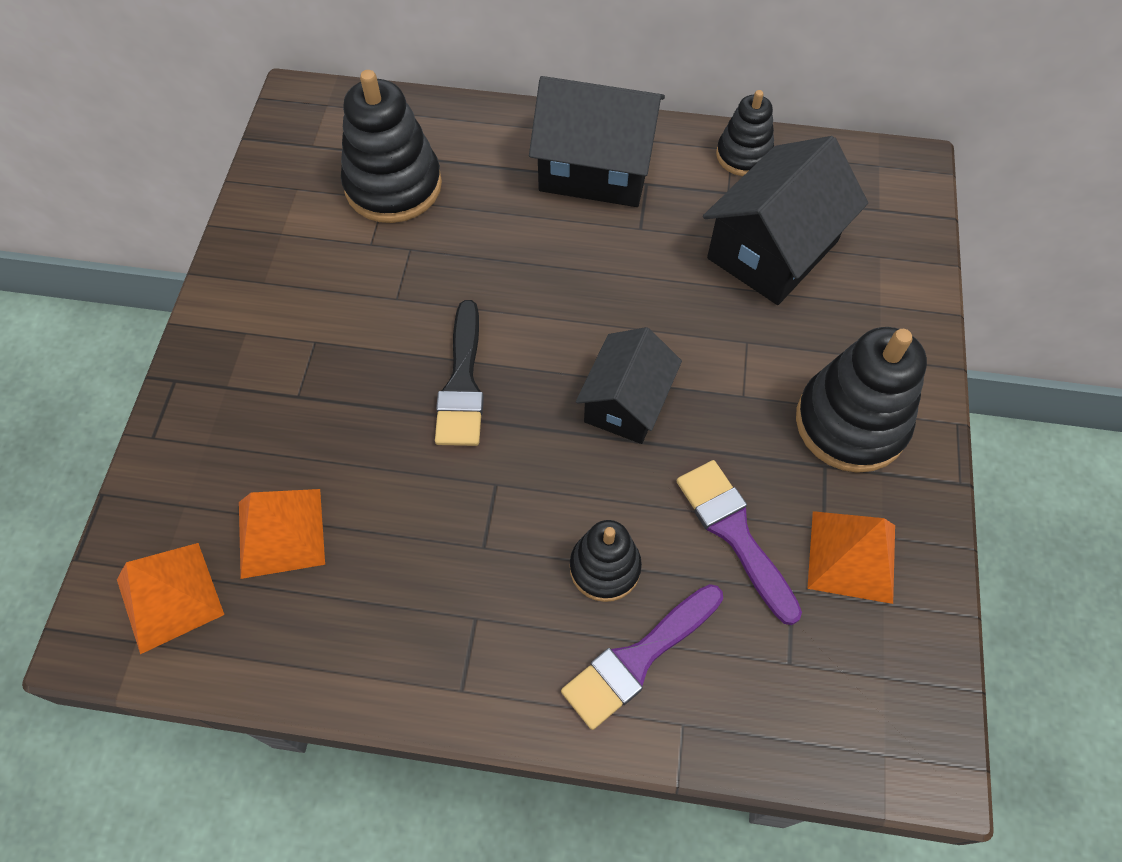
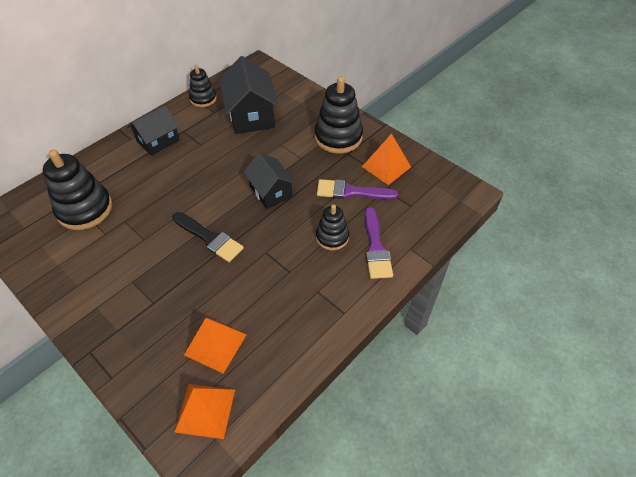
camera: 55 degrees left, 10 degrees down
black house [529,76,665,207] -> black house [128,105,179,156], size x0.65

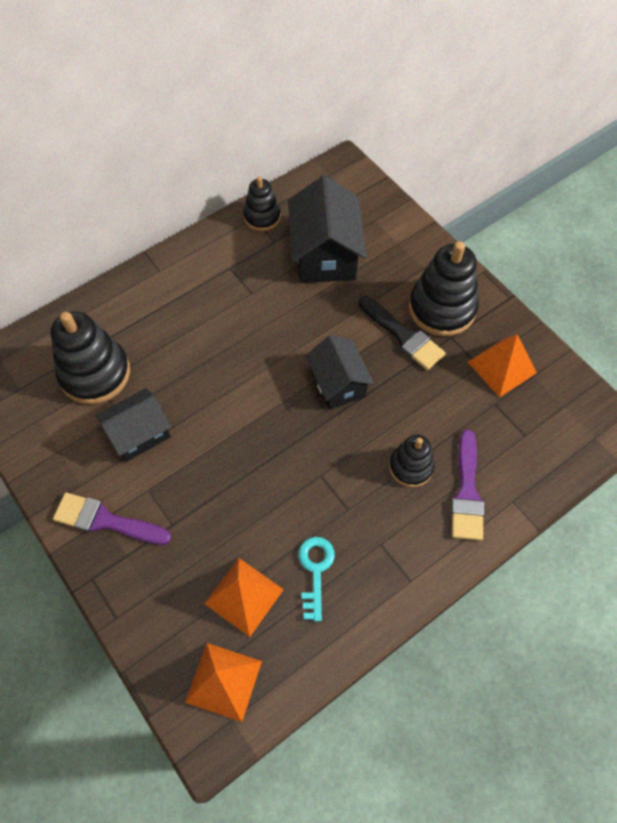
camera: 10 degrees right, 10 degrees up
black house [128,105,179,156] -> black house moved to [96,388,171,462]
black brush [172,212,244,262] -> black brush moved to [358,296,446,370]
purple brush [317,179,398,200] -> purple brush moved to [53,493,171,545]
none -> turquoise key [298,537,335,622]

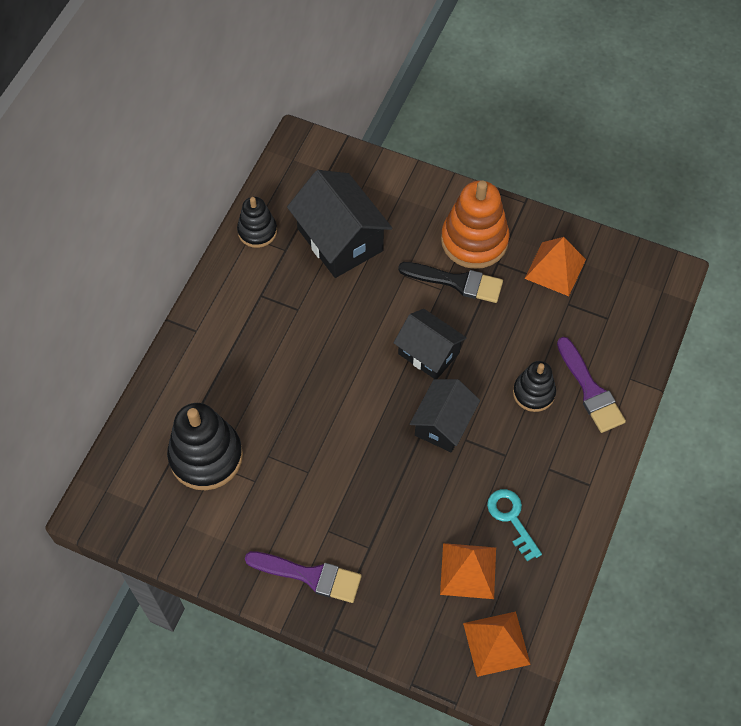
camera: 30 degrees left, 0 degrees up
purple brush [53,493,171,545] -> purple brush turned 150 degrees counterclockwise [245,551,362,603]
black house [96,388,171,462] -> black house moved to [410,379,480,452]
black stacking toy [409,241,479,336] -> orange stacking toy [441,181,510,269]

